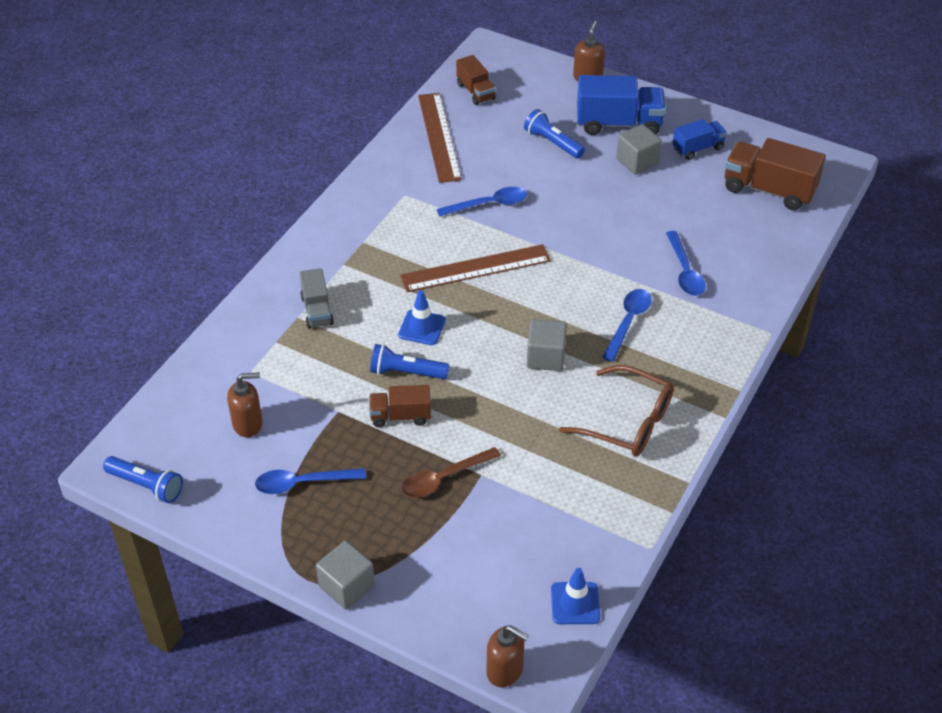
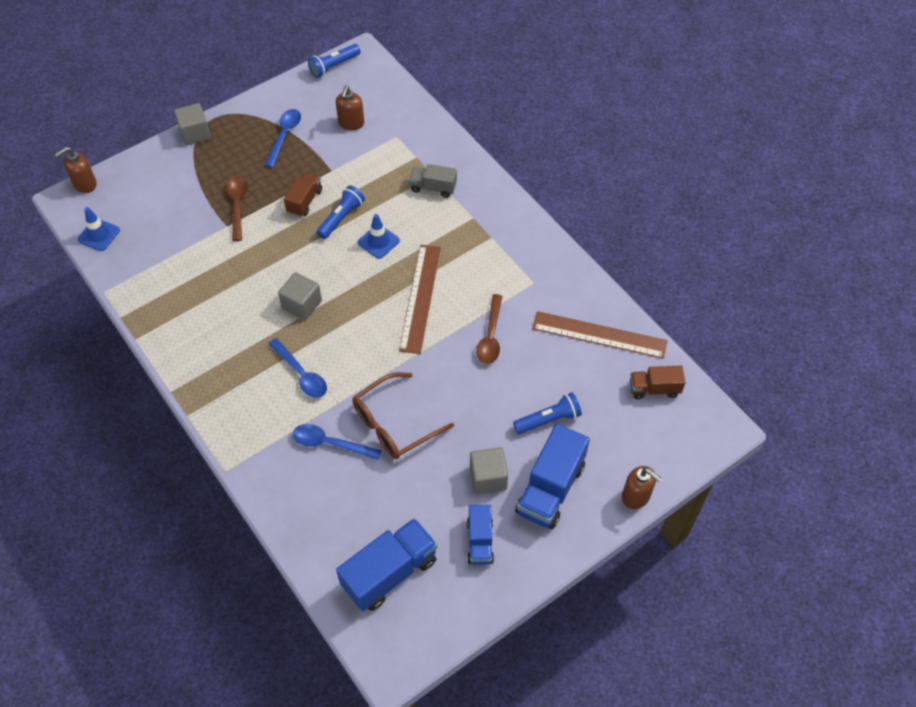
camera: 115 degrees right, 10 degrees up
blue spoon [437,187,527,217] -> brown spoon [476,294,503,364]
brown glasses [559,365,674,457] -> brown glasses moved to [352,372,454,459]
brown truck [725,138,826,211] -> blue truck [336,518,438,611]

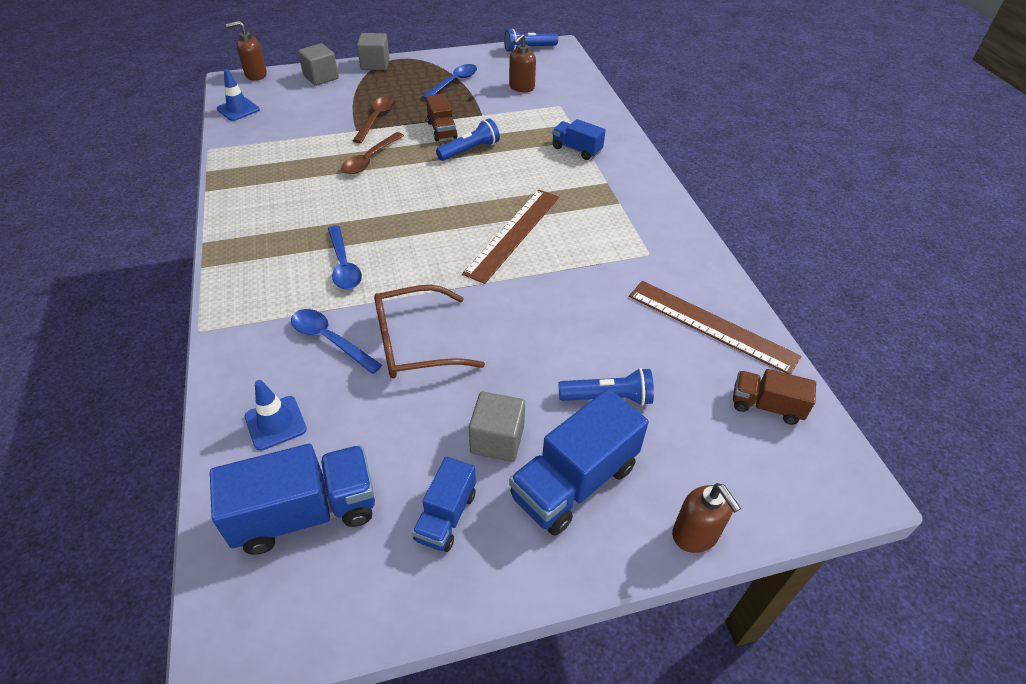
camera: 20 degrees right, 10 degrees down
grey cube [278,272,322,320] -> grey cube moved to [298,43,339,86]
brown truck [284,172,322,217] -> brown truck turned 120 degrees clockwise [426,94,458,141]
blue traffic cone [358,214,400,259] -> blue traffic cone moved to [245,380,307,451]
grey truck [409,164,457,198] -> blue truck [552,119,606,160]
brown spoon [476,294,503,364] -> brown spoon moved to [341,132,404,174]

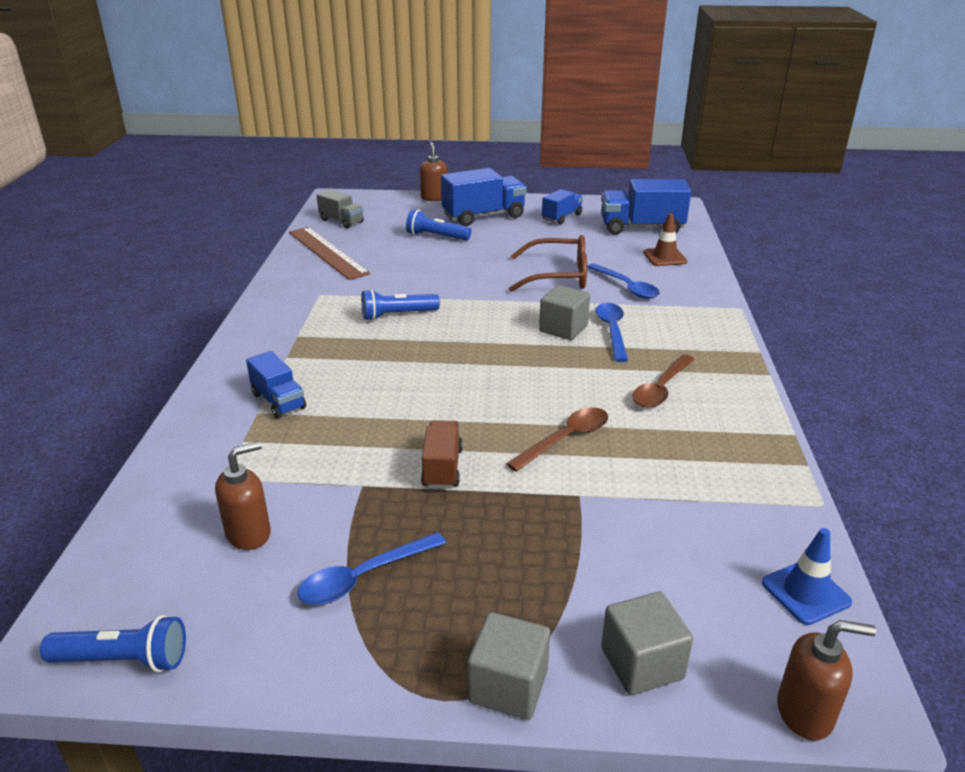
camera: 160 degrees left, 15 degrees down
blue traffic cone [245,380,307,451] -> brown traffic cone [643,213,687,266]
brown spoon [353,96,396,143] -> brown spoon moved to [632,354,695,408]
blue flashlight [436,118,500,161] -> blue flashlight moved to [361,289,440,321]
brown ruler [462,189,559,284] -> none
grey cube [469,392,525,462] -> grey cube moved to [539,285,590,340]
brown truck [733,369,816,425] -> grey truck [317,190,364,228]

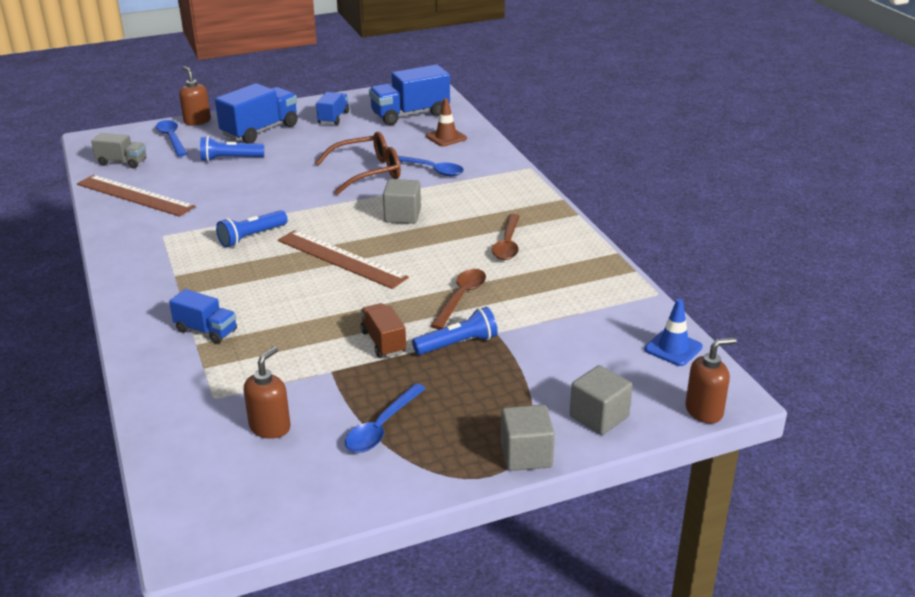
camera: 25 degrees left, 0 degrees up
blue flashlight [40,615,186,672] -> blue flashlight moved to [412,307,498,355]
blue spoon [596,303,628,362] -> blue spoon moved to [156,120,187,157]
none -> brown ruler [278,230,409,289]

